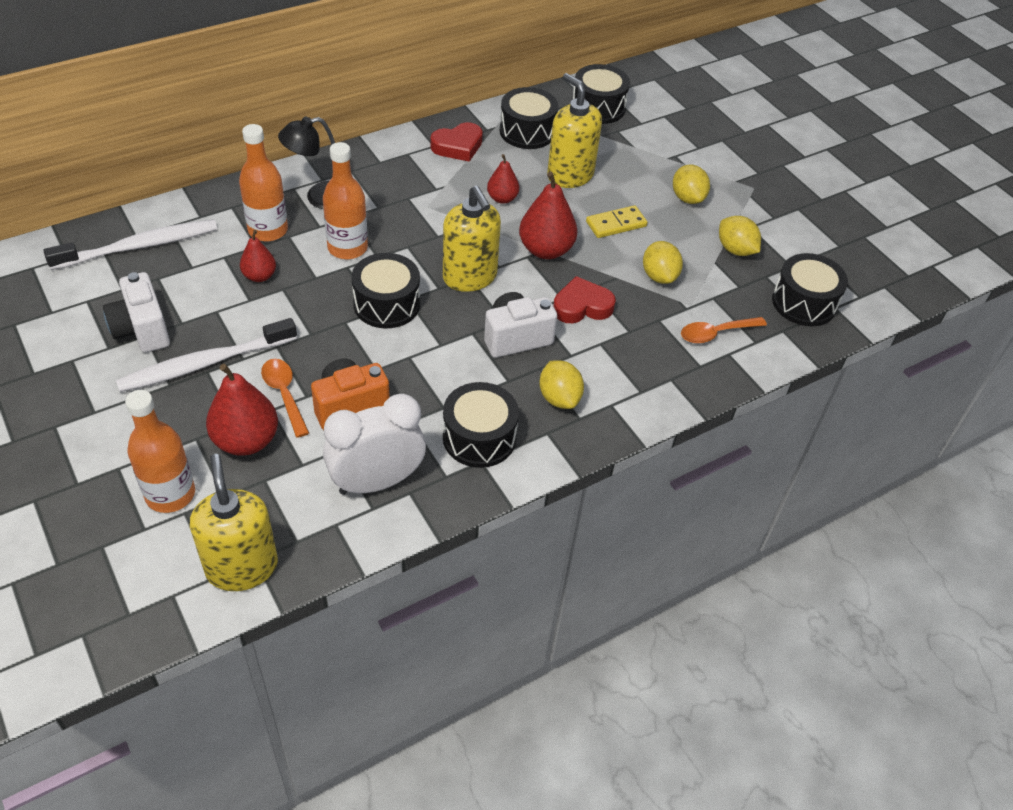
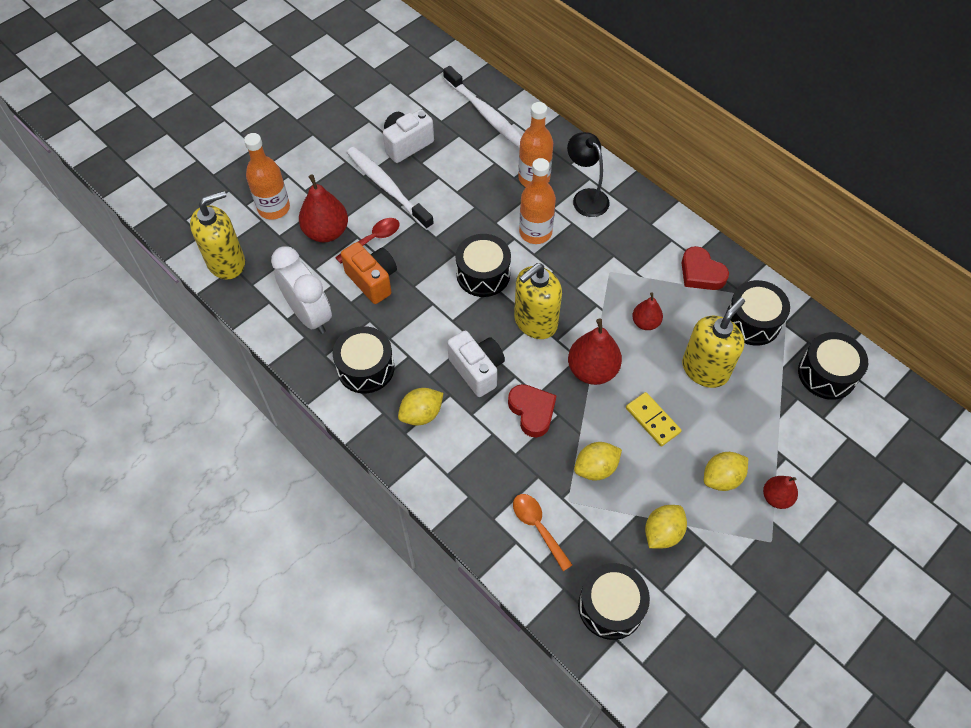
camera: 80 degrees right, 10 degrees up
red pear [240,230,276,282] -> red pear moved to [763,476,798,509]
orange spoon [261,359,309,438] -> red spoon [335,218,400,264]

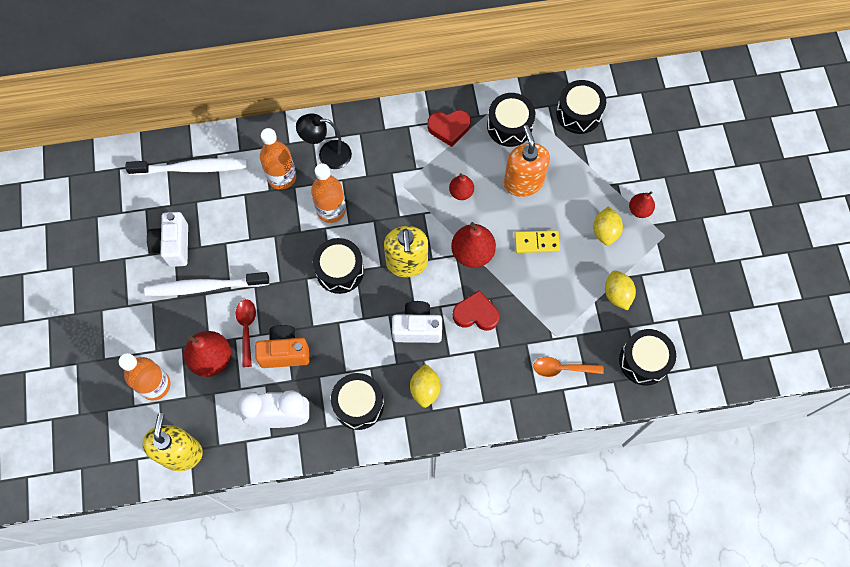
camera: 55 degrees left, 10 degrees up
yellow lemon [574,442,622,480] -> none
yellow soap dispenser [682,297,745,388] -> orange soap dispenser [504,125,550,197]

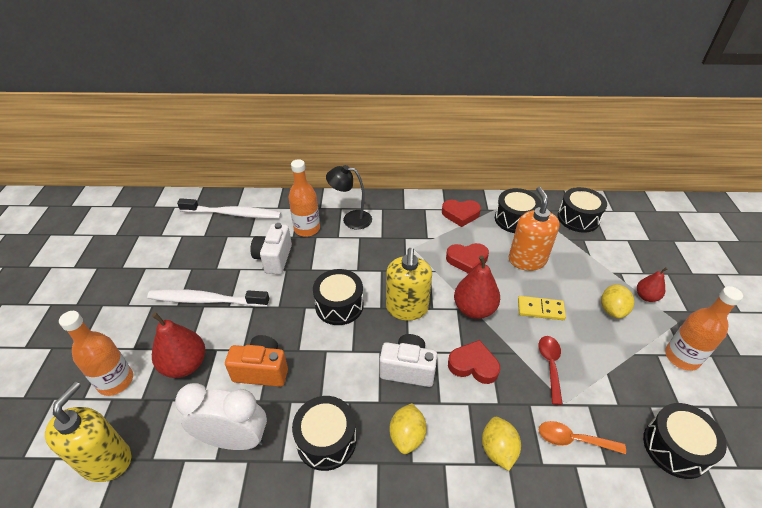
camera: 10 degrees right, 25 degrees down
white camera [147,212,188,267] -> white camera moved to [250,223,292,274]
red spoon [236,299,256,367] -> red spoon moved to [539,336,563,405]
orange bottle [311,163,346,223] -> orange bottle moved to [665,286,743,371]
red pear [449,173,474,200] -> red heart [446,243,489,274]
yellow lemon [605,271,636,311] -> yellow lemon moved to [482,417,521,471]

